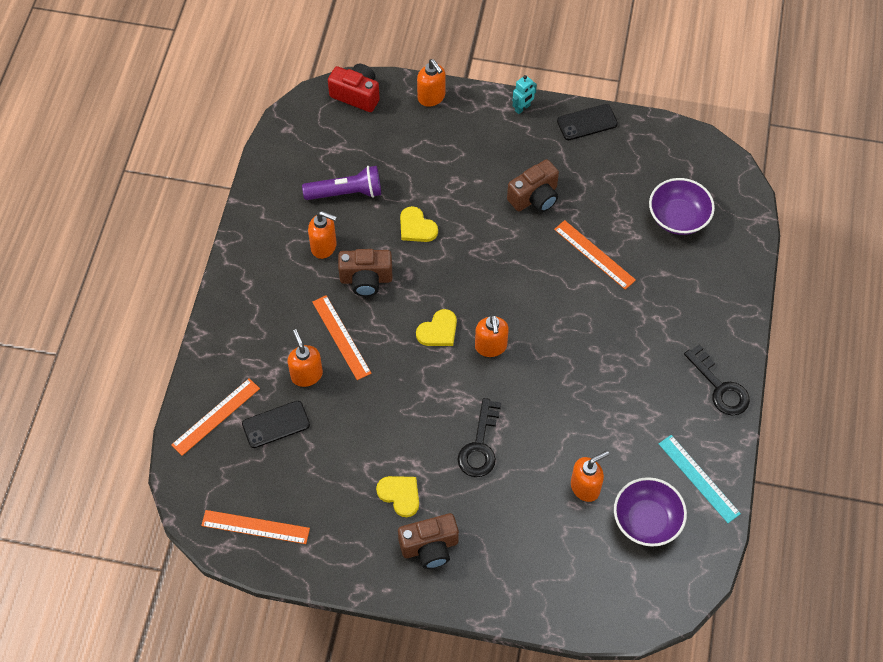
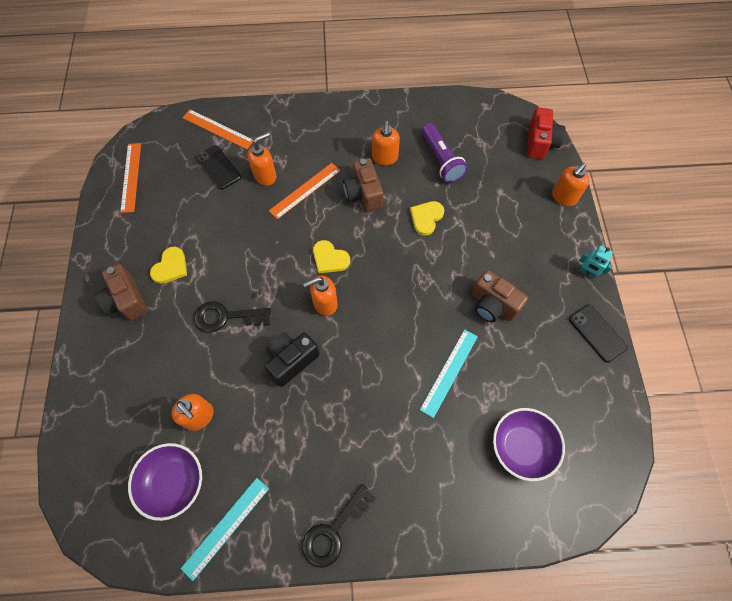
camera: 75 degrees right, 5 degrees up
orange ruler [554,220,636,290] -> turquoise ruler [420,329,478,418]
none -> black camera [265,333,319,387]

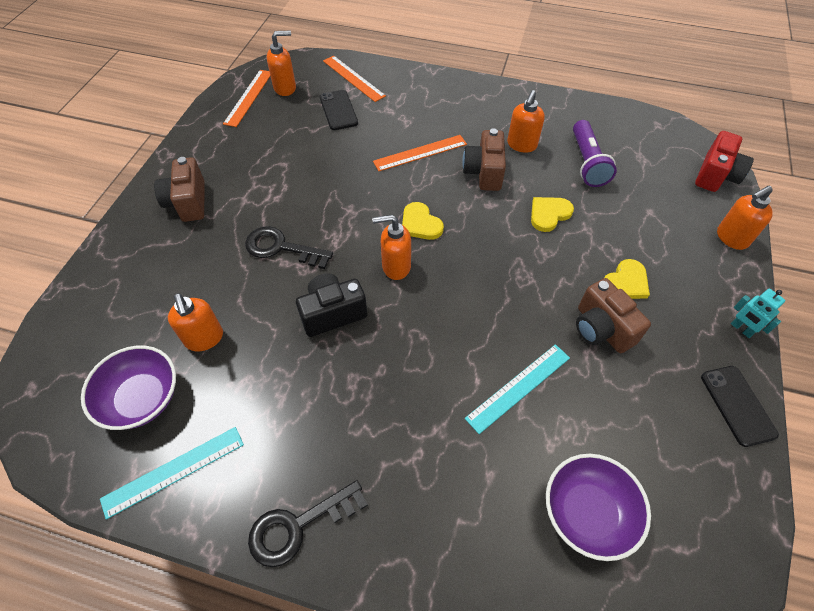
camera: 20 degrees right, 10 degrees down
yellow heart [150,247,187,284] -> yellow heart moved to [604,259,650,299]
orange soap dispenser [247,132,276,186] -> orange soap dispenser moved to [267,31,296,96]

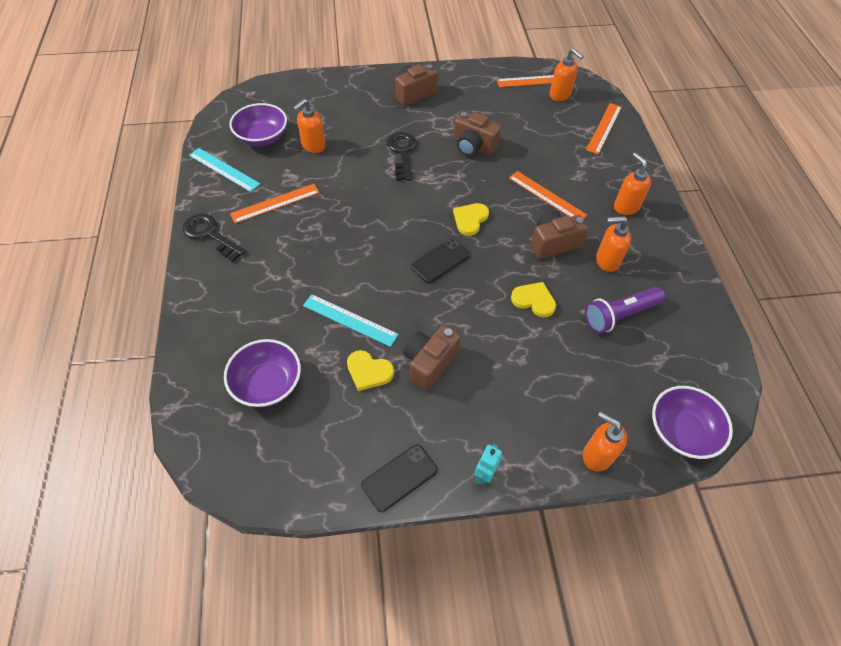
camera: 65 degrees right, 0 degrees up
black camera [296,273,367,337] -> none
black phone [320,90,358,130] -> black phone moved to [411,238,470,284]
orange soap dispenser [372,215,411,280] -> orange soap dispenser moved to [614,153,651,215]
yellow heart [604,259,650,299] -> yellow heart moved to [347,350,394,391]
red camera [695,131,754,192] -> purple bowl [652,386,733,459]
none -> orange ruler [230,184,320,223]
none -> brown camera [453,111,501,156]

